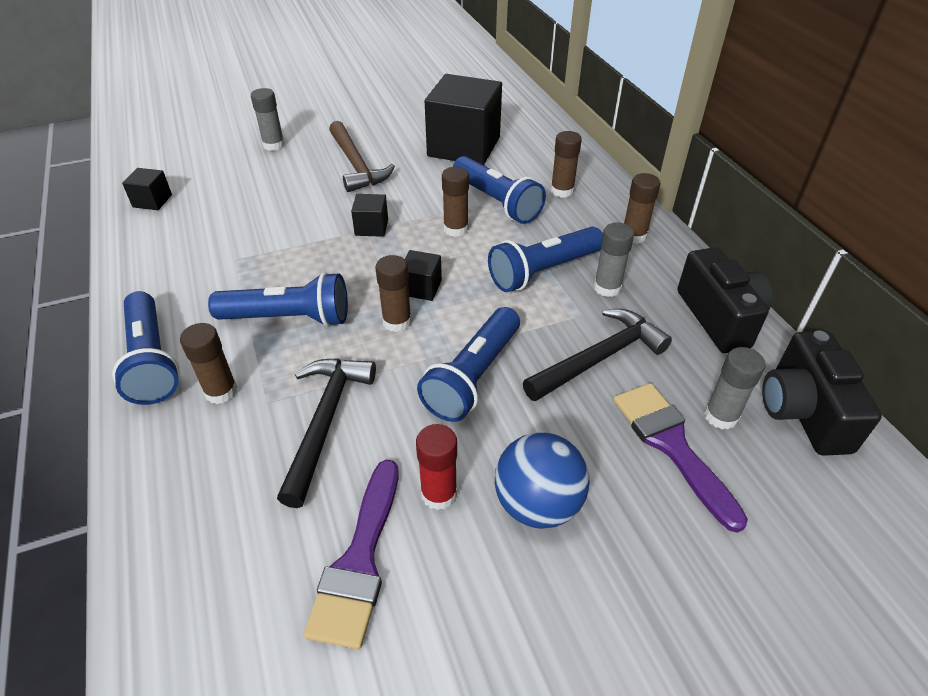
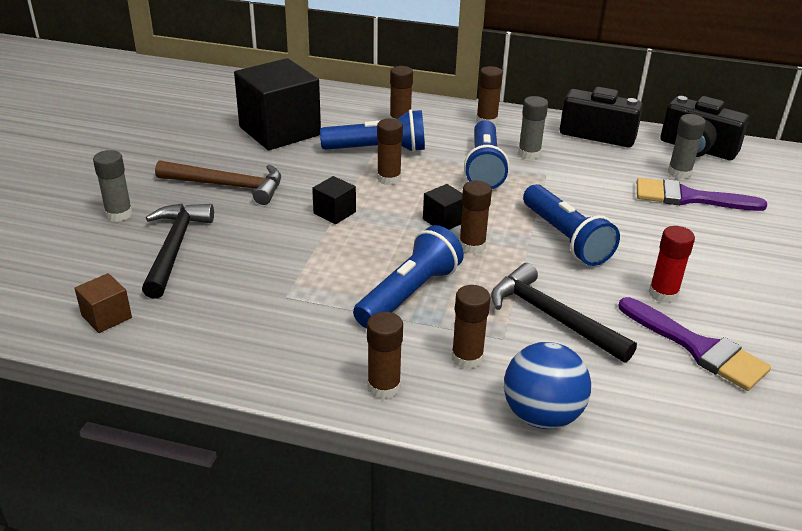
camera: 55 degrees left, 10 degrees down
blue flashlight [112,291,180,405] -> brown glue stick [367,312,403,399]
black cube [122,168,172,210] -> brown cube [74,273,132,333]
blue ball [495,432,590,529] -> blue ball moved to [504,342,591,429]
black hammer [523,309,672,401] -> black hammer moved to [142,204,214,299]

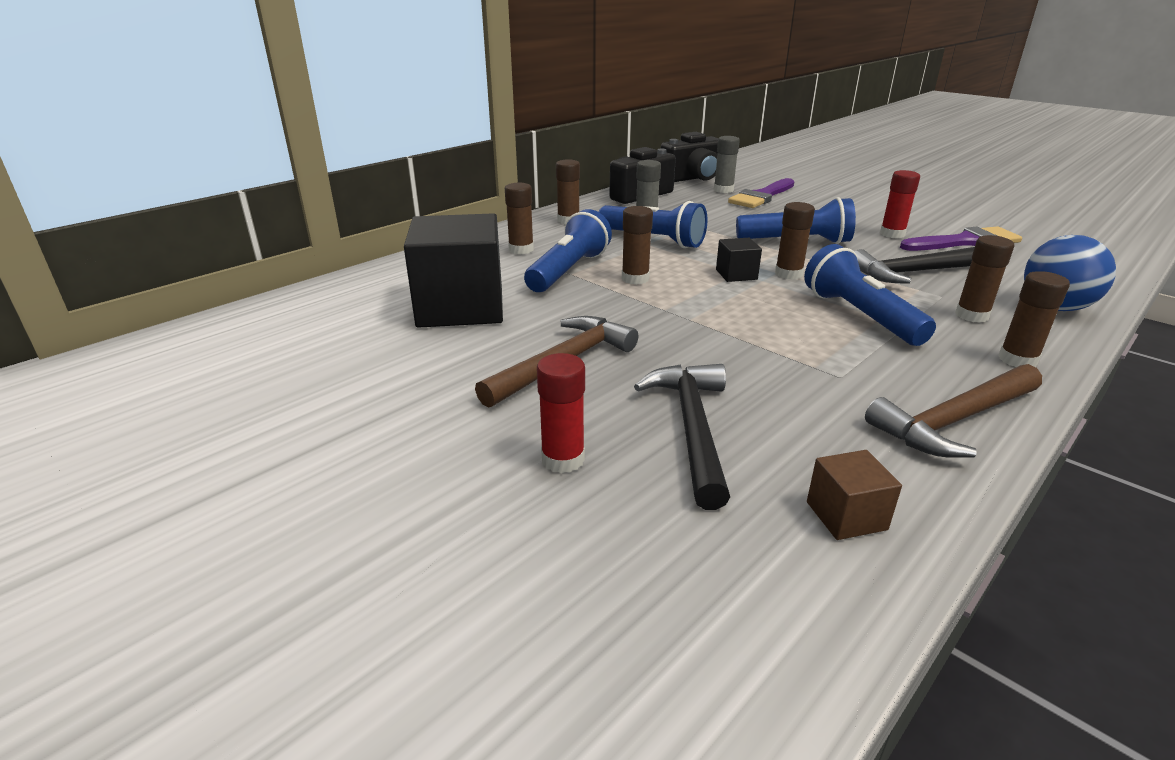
camera: 60 degrees left, 5 degrees down
grey glue stick [93,150,132,222] -> red glue stick [537,353,585,473]
black hammer [142,204,214,299] -> black hammer turned 60 degrees clockwise [634,364,730,510]
black cube [312,176,356,224] -> none
none -> brown hammer [865,364,1042,458]

